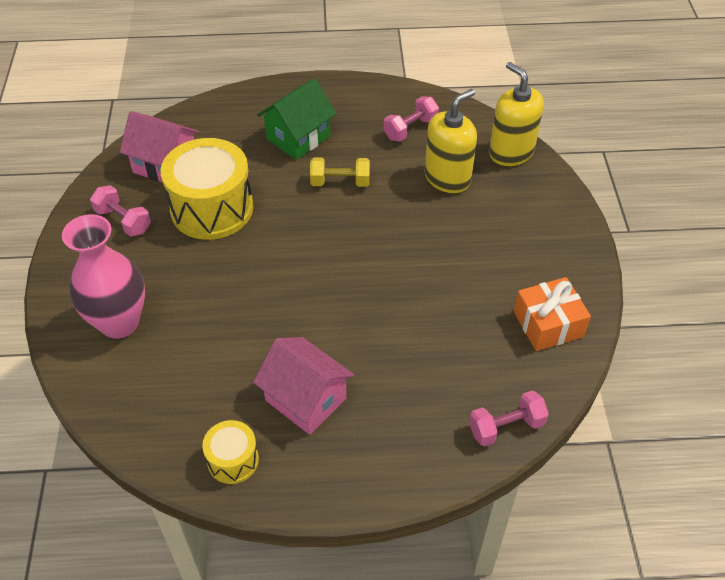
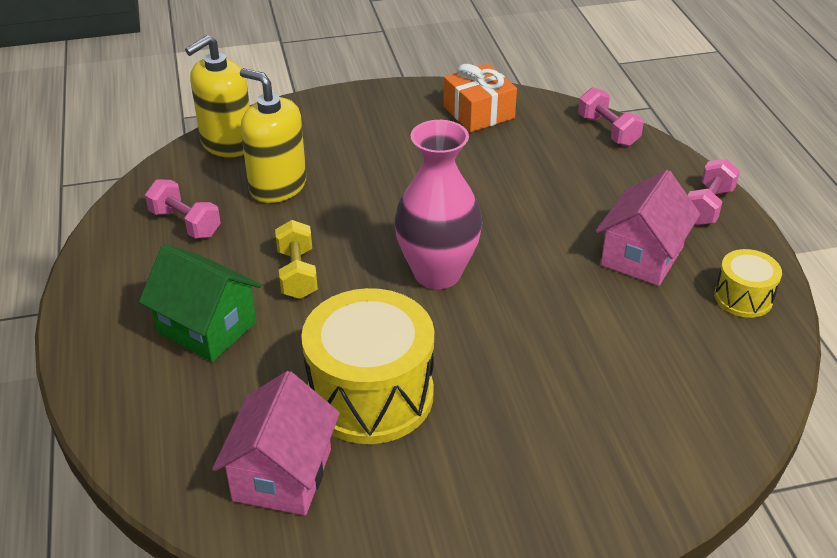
camera: 100 degrees left, 10 degrees down
pink vase [62,214,145,339] -> pink vase moved to [394,120,483,289]
pink dumbbell [90,185,151,237] -> pink dumbbell moved to [688,158,740,225]

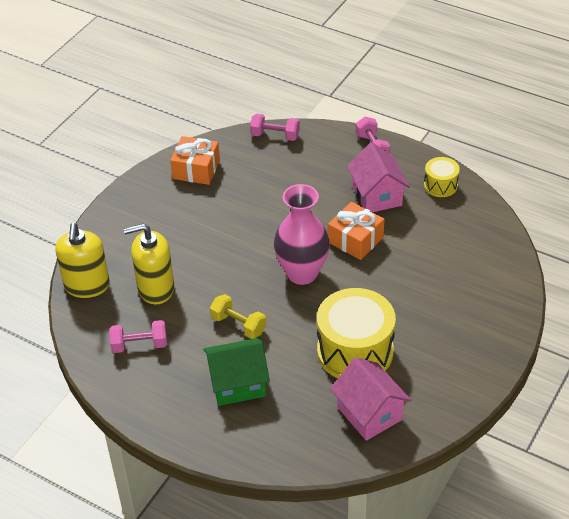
camera: 45 degrees left, 5 degrees up
none -> orange gift [328,202,385,260]

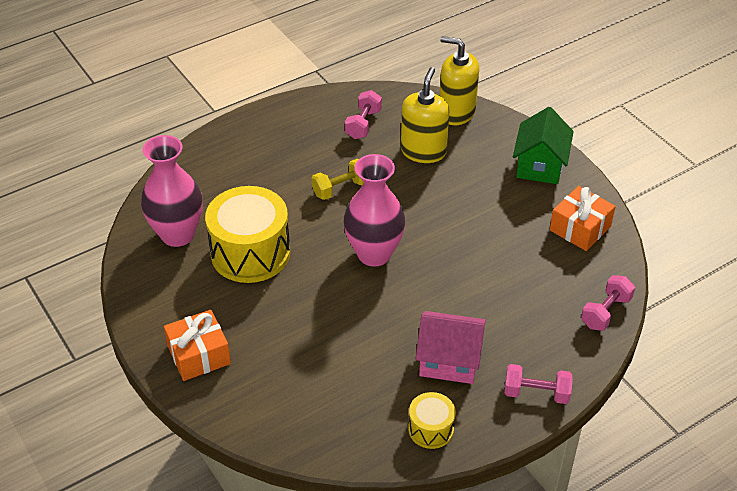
camera: 115 degrees right, 0 degrees up
green house [203,338,270,406] -> green house moved to [513,107,574,184]
orange gift [328,202,385,260] -> orange gift moved to [164,310,231,381]
pink house [330,357,411,441] -> pink vase [141,135,203,247]

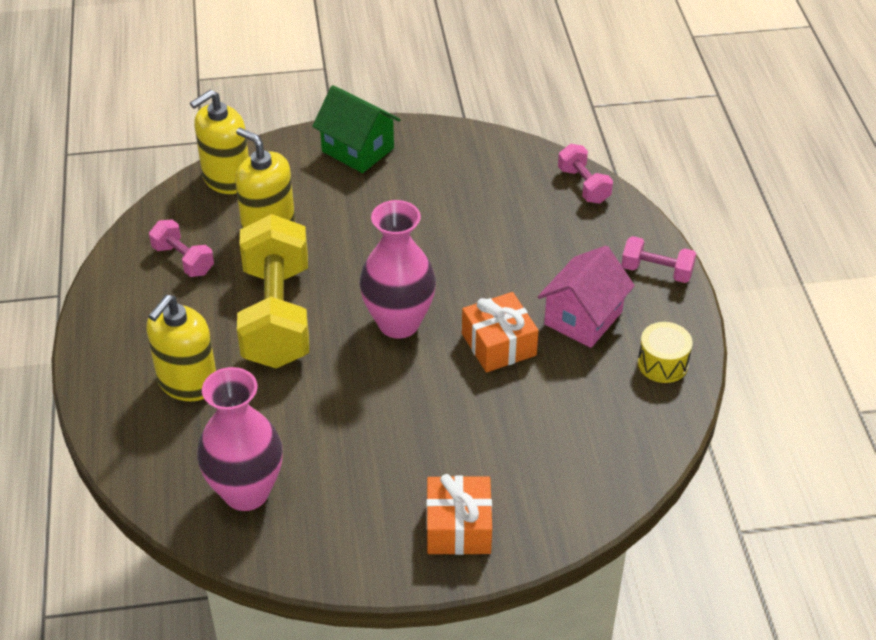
camera: 65 degrees left, 0 degrees up
yellow drum [205,186,290,283] -> none
yellow dumbbell [312,159,364,200] -> yellow dumbbell [237,214,309,368], size x2.13
pink dumbbell [504,364,573,404] -> pink dumbbell turned 75 degrees clockwise [622,236,696,283]
orange gift [550,186,616,251] -> orange gift moved to [462,292,539,372]
none -> yellow soap dispenser [147,295,216,401]

